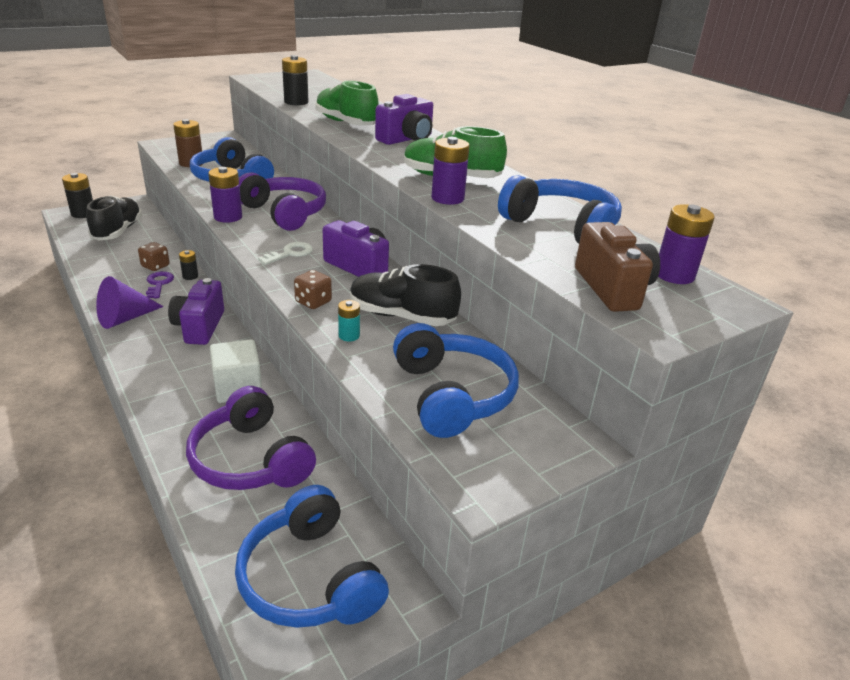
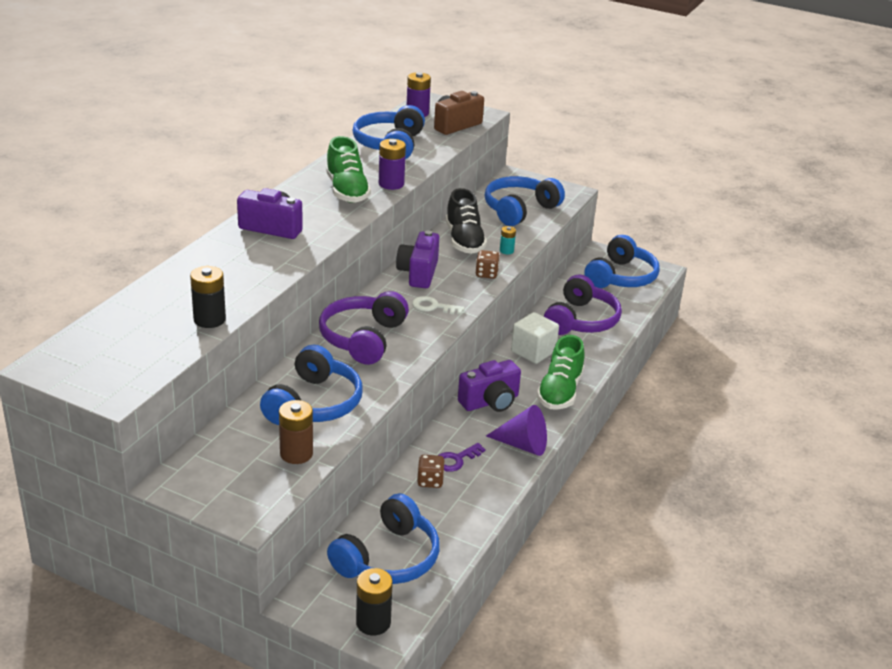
camera: 120 degrees left, 0 degrees up
black shoe [86,195,142,240] -> blue headphones [327,493,440,584]
black battery [179,250,198,280] -> none
purple battery [208,167,242,223] -> none
green shoe [315,80,379,125] -> green shoe moved to [537,335,585,410]

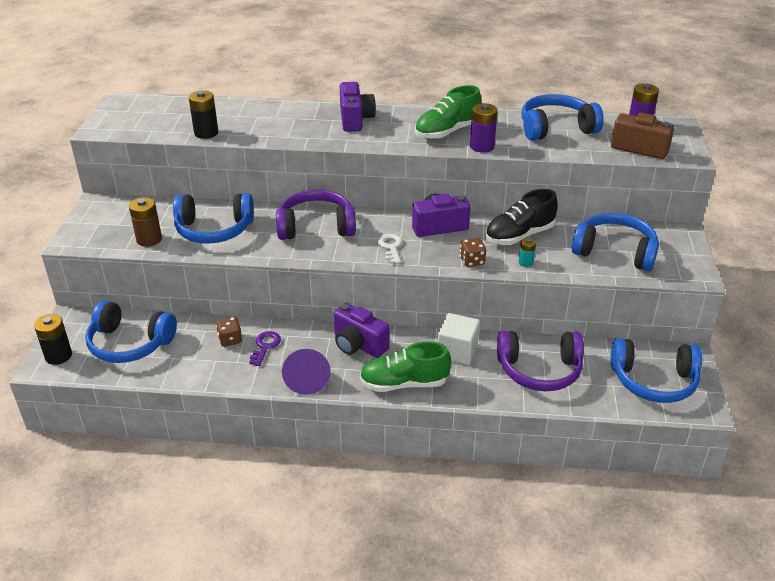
camera: 70 degrees right, 5 degrees up
purple key [438,443,486,472] -> purple key turned 75 degrees clockwise [249,331,281,366]

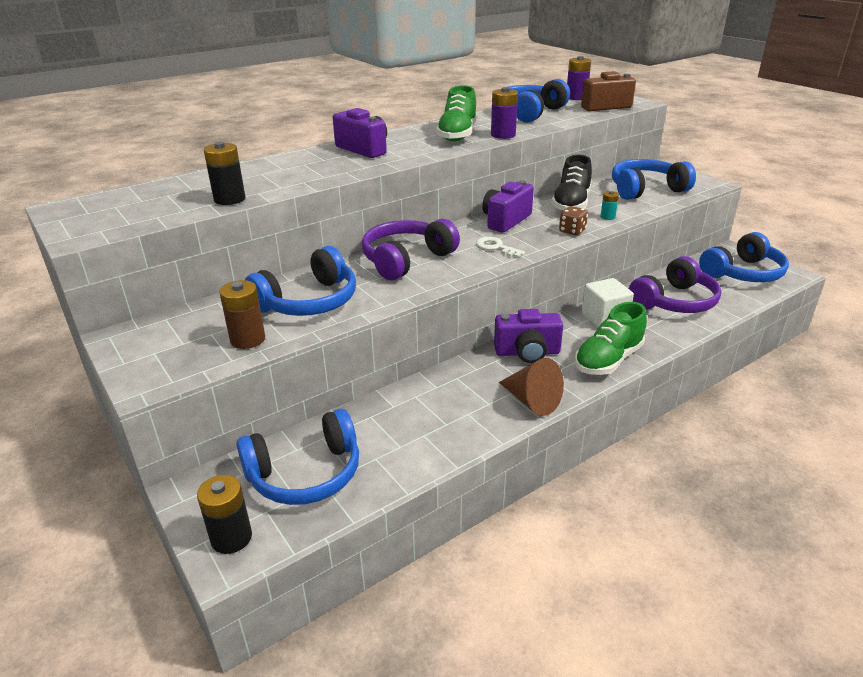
camera: 40 degrees left, 5 degrees down
brown dice [216,317,242,347] -> none
purple key [249,331,281,366] -> none
purple cone [282,349,331,395] -> brown cone [499,358,564,416]

